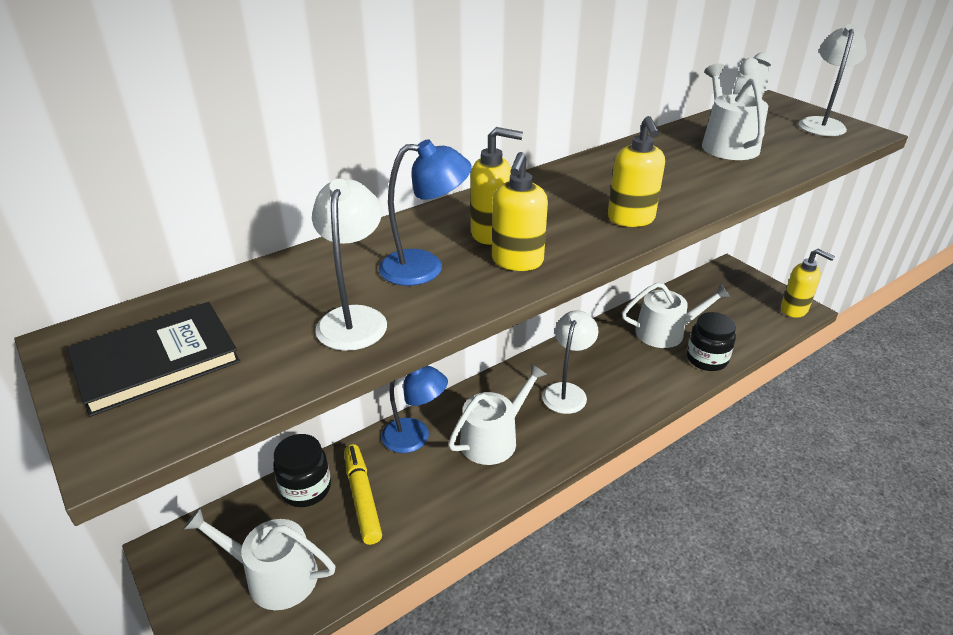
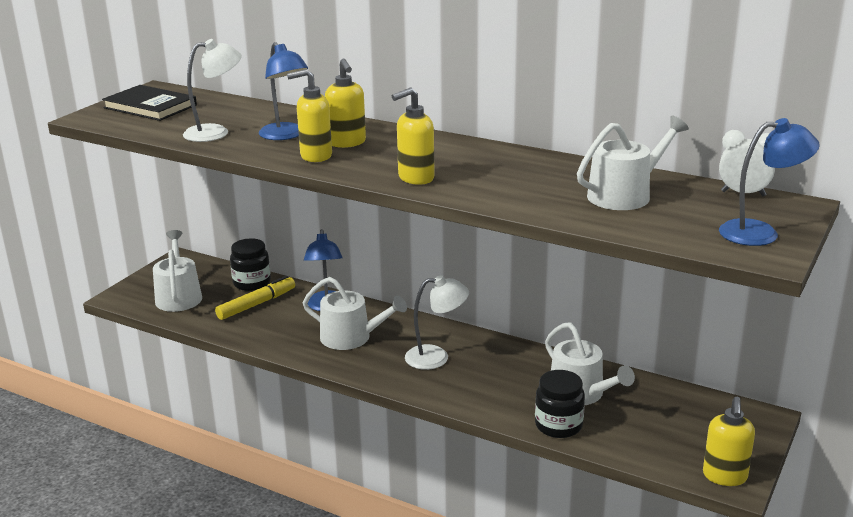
camera: 65 degrees right, 10 degrees down
white lamp [799,24,867,136] -> blue lamp [719,118,820,246]

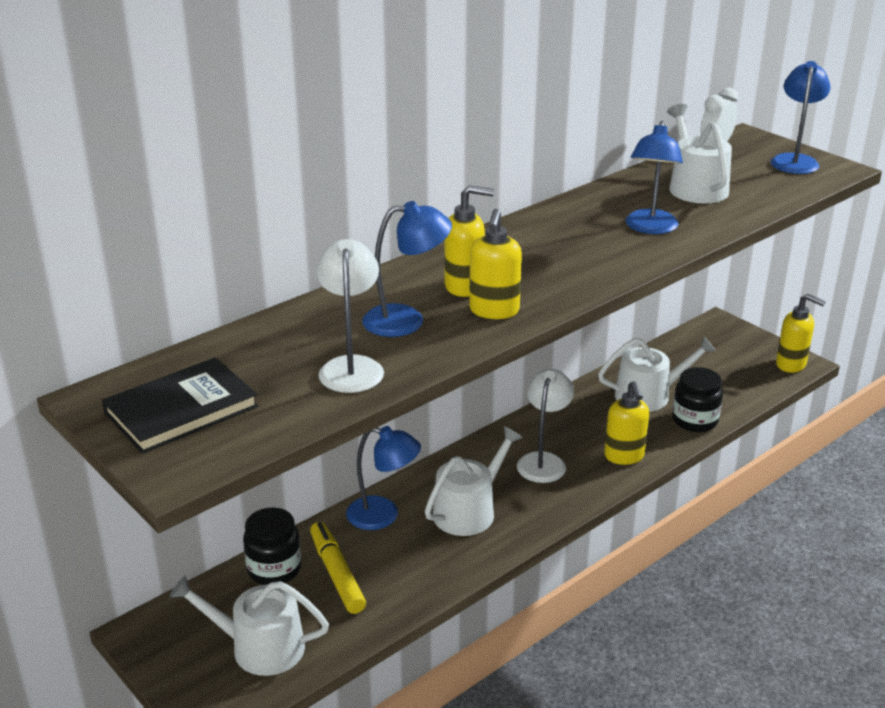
camera: 70 degrees left, 5 degrees up
yellow soap dispenser [392,87,435,185] -> yellow soap dispenser moved to [604,381,649,465]
none -> blue lamp [626,121,683,234]

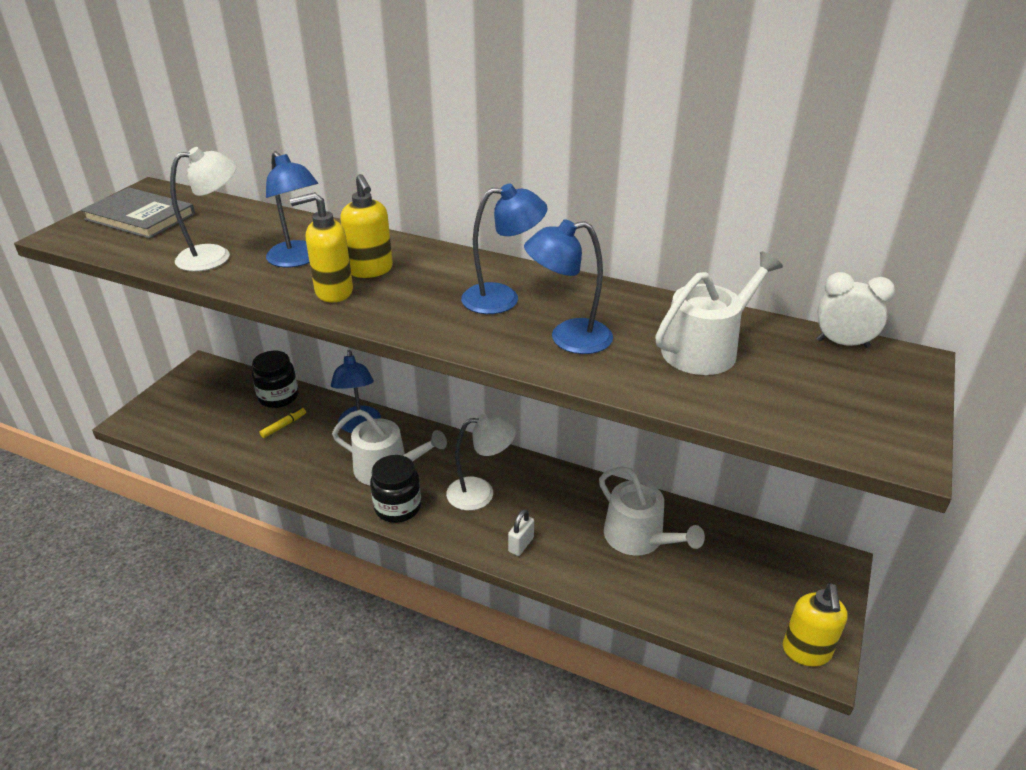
camera: 65 degrees right, 5 degrees up
black book [102,357,258,454] -> grey book [81,187,195,239]
white watering can [170,576,329,676] -> none
yellow marker [310,522,366,614] -> yellow marker [260,408,306,438], size x0.53
yellow soap dispenser [604,381,649,465] -> white padlock [508,509,534,556]
black jar [672,367,723,432] -> black jar moved to [370,455,421,523]
blue lamp [771,61,830,174] -> blue lamp moved to [461,183,548,314]

